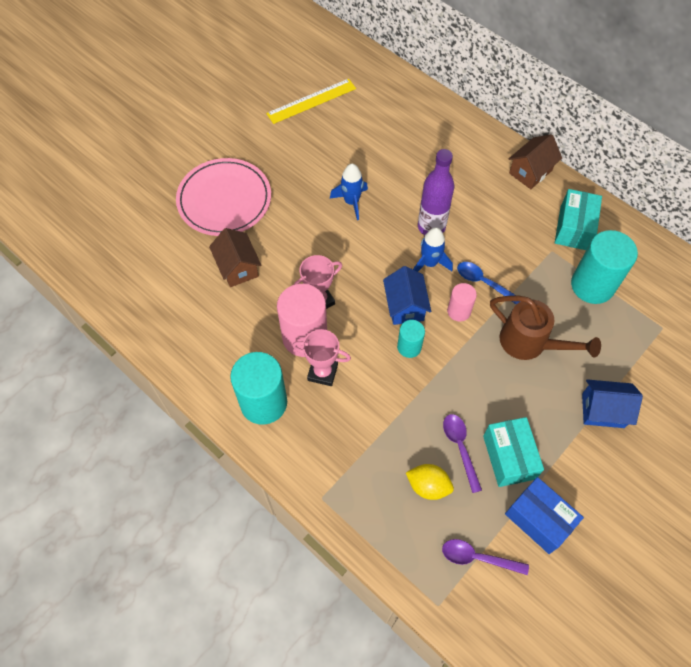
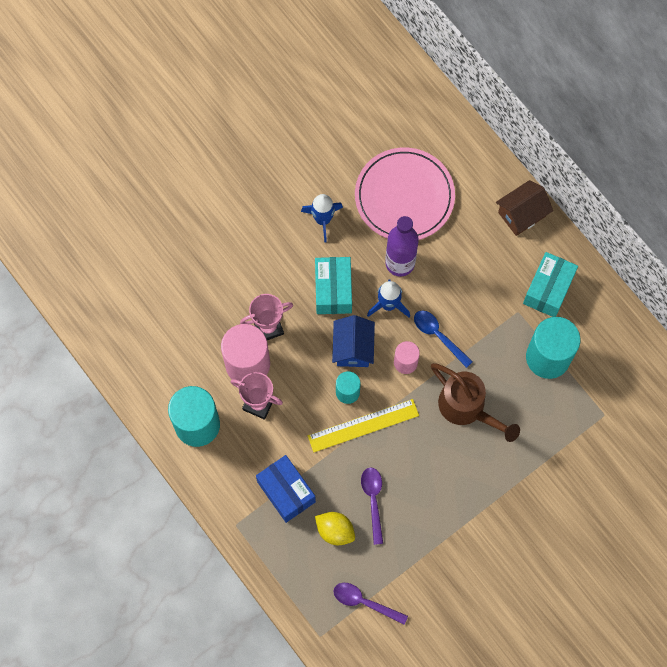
camera: 10 degrees right, 10 degrees up
pink plate [176,158,271,236] -> pink plate moved to [355,148,455,240]
brown house [209,228,261,287] -> none
yellow ruler [266,79,356,124] -> yellow ruler moved to [308,399,419,452]
turquoise box [483,417,544,487] -> turquoise box moved to [315,257,352,314]
blue box [505,477,584,554] -> blue box moved to [256,455,316,523]
blue house [582,379,643,428] -> none

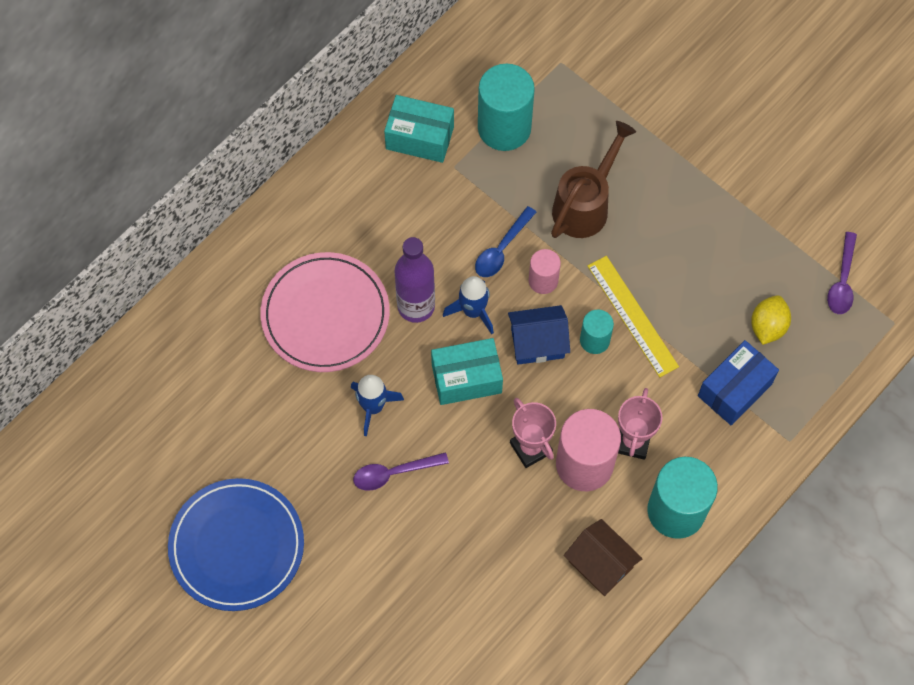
camera: 100 degrees left, 5 degrees down
purple spoon [361,468,383,545] -> purple spoon moved to [353,452,449,491]
brown house [496,180,553,236] -> brown house moved to [564,519,643,596]
none -> blue plate [168,478,304,611]

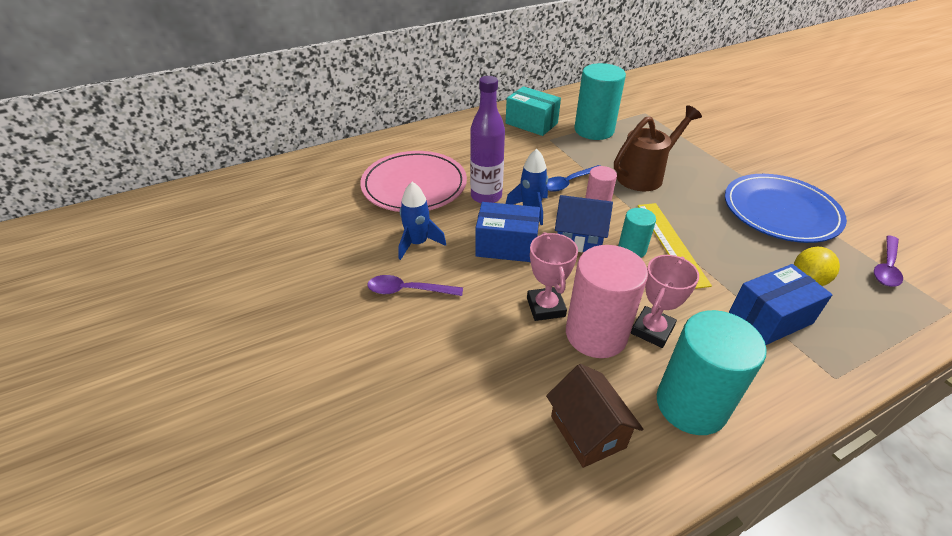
camera: 20 degrees right, 25 degrees down
blue plate [168,478,304,611] -> blue plate moved to [725,174,847,243]
turquoise box [431,338,503,405] -> blue box [475,202,540,262]

